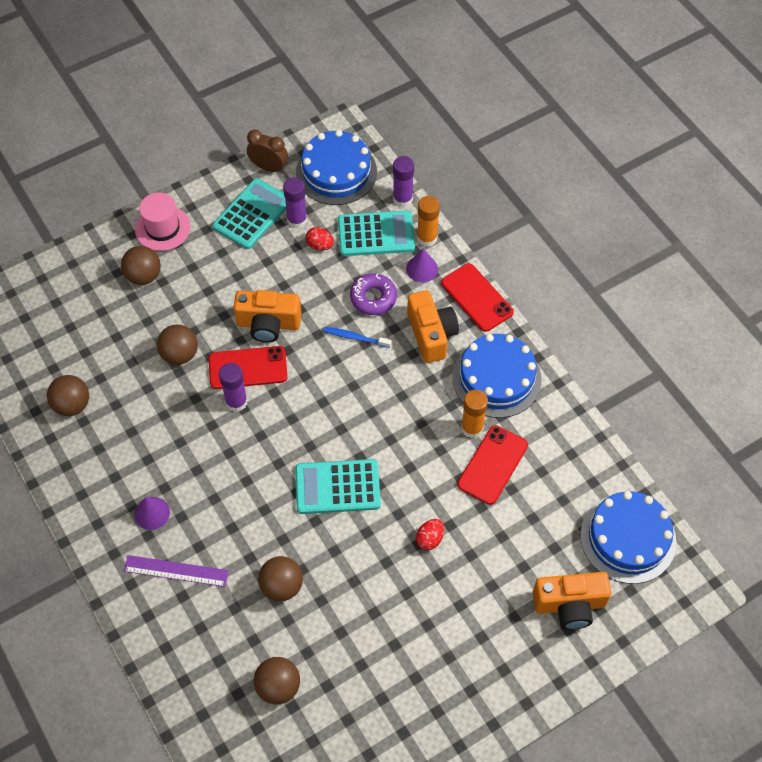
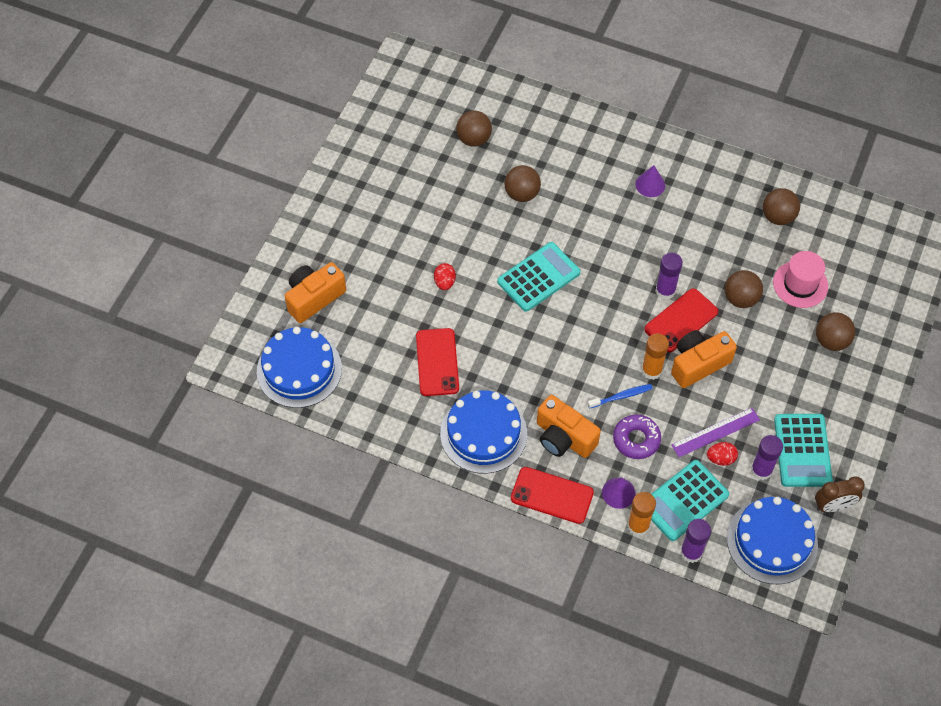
camera: 145 degrees right, 0 degrees up
purple ruler [124,555,229,587] -> purple ruler moved to [671,408,760,457]
pink hat [135,193,191,251] -> pink hat moved to [773,251,828,308]
orange glue stick [461,390,488,438] -> orange glue stick moved to [641,333,669,380]

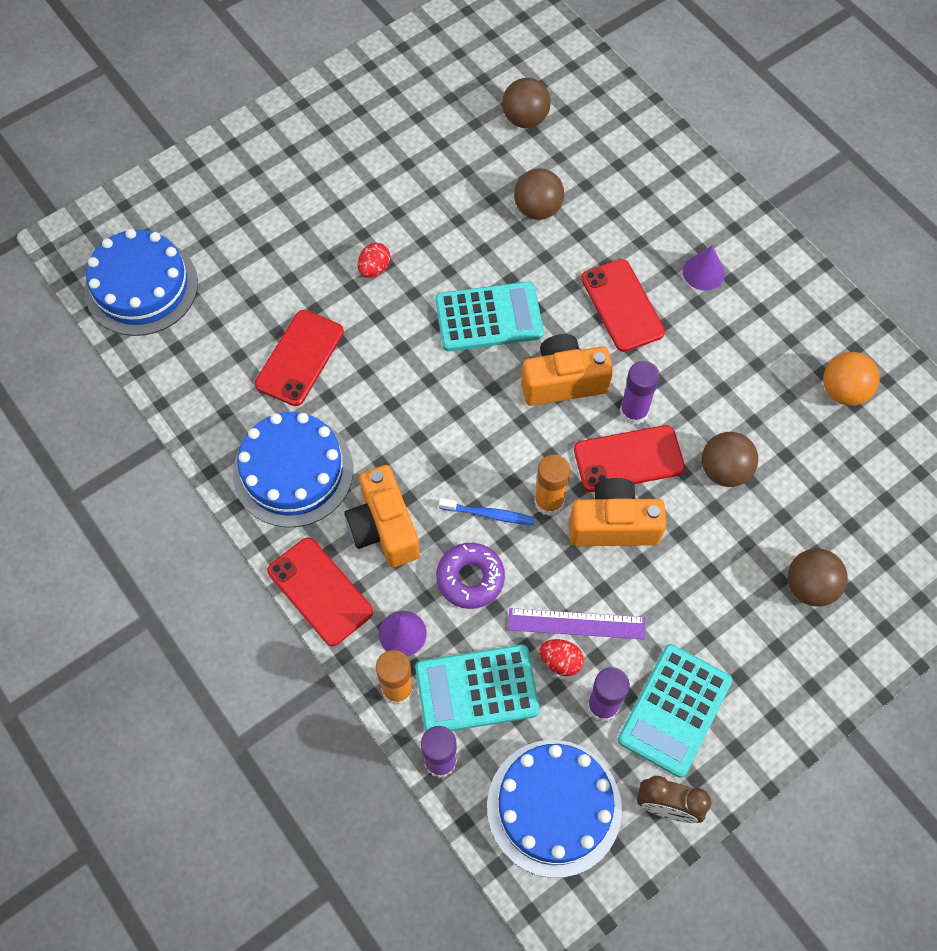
camera: 30 degrees right, 5 degrees up
orange camera [285,262,346,323] -> orange camera moved to [521,334,613,406]
brown ball [763,188,800,225] -> orange ball [823,352,880,406]
pink hat [773,251,828,308] -> none
none -> red phone [581,259,665,352]

